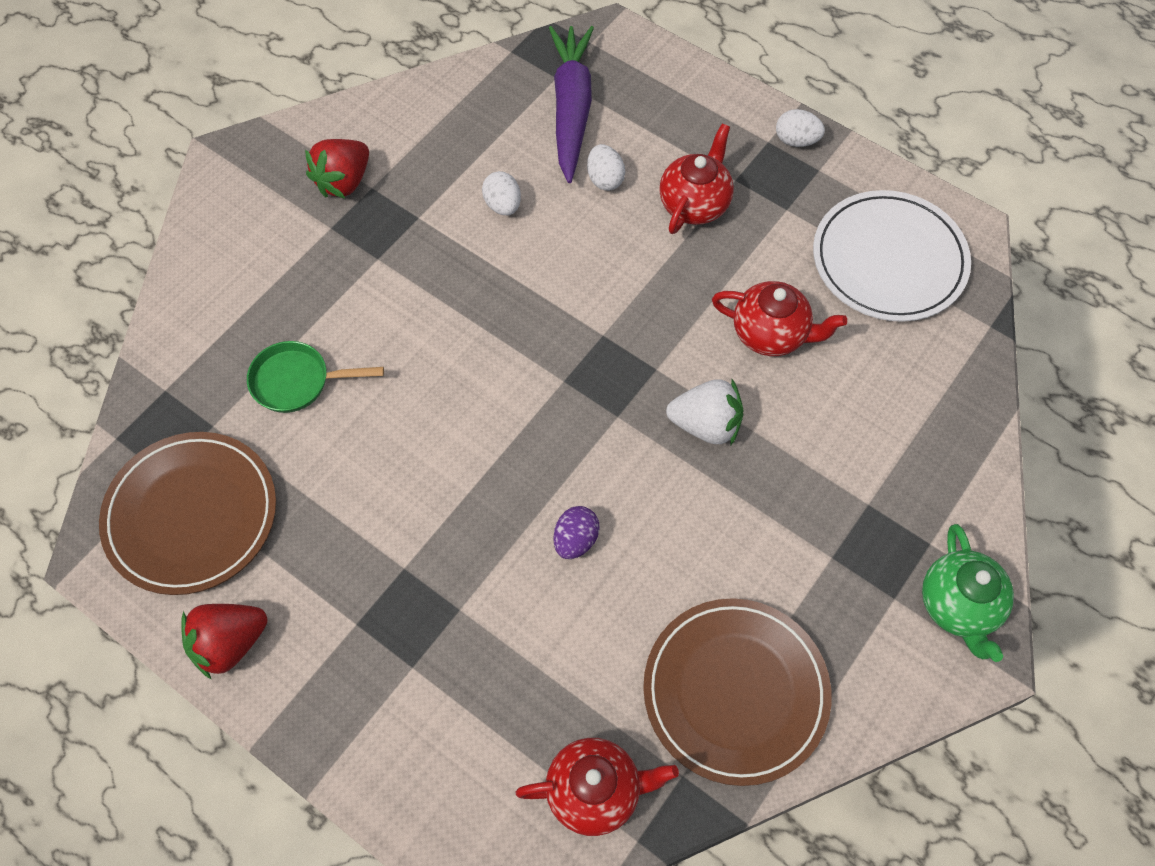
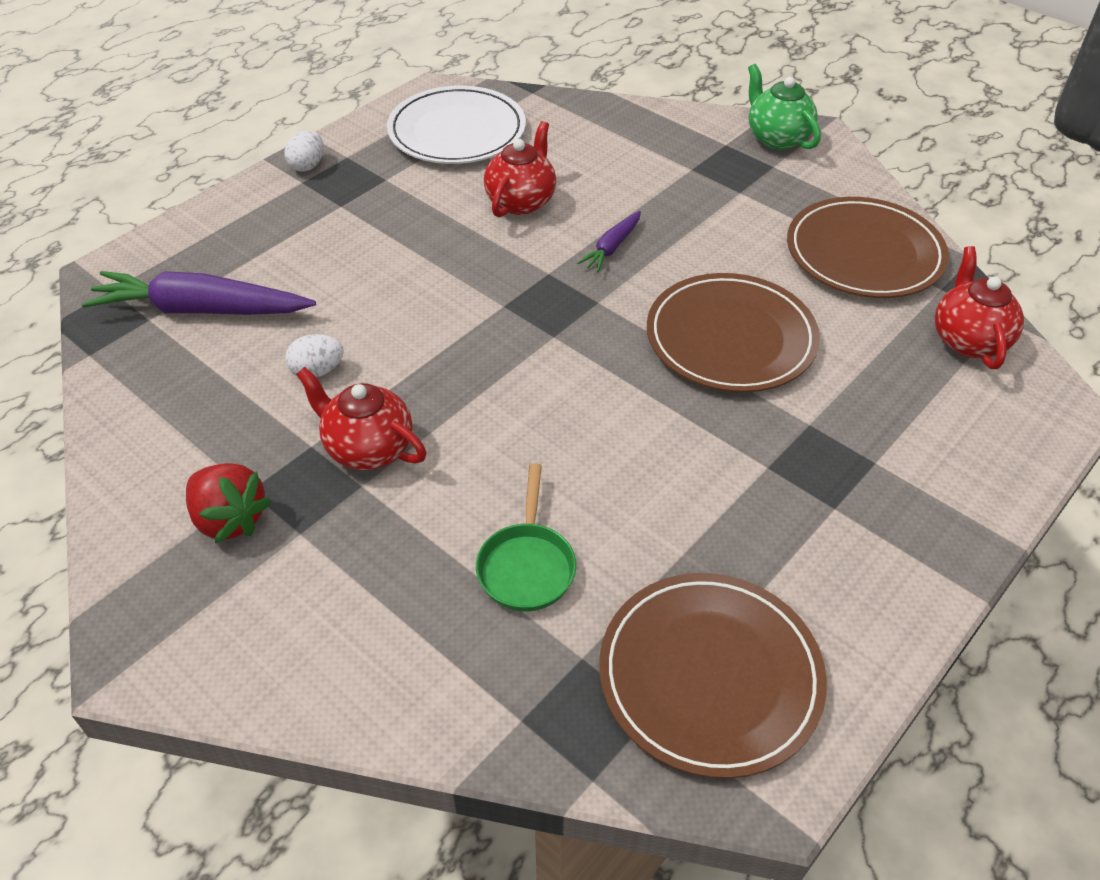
camera: 85 degrees left, 15 degrees down
red strawberry [181,604,267,679] -> none
purple egg [553,506,600,559] -> brown plate [647,273,820,392]
white egg [587,144,625,191] -> none
red teapot [659,124,734,234] -> red teapot moved to [296,367,426,470]
white strawberry [666,379,744,445] -> purple carrot [577,211,641,272]
green teapot [922,524,1014,662] -> green teapot turned 120 degrees counterclockwise [748,64,821,150]

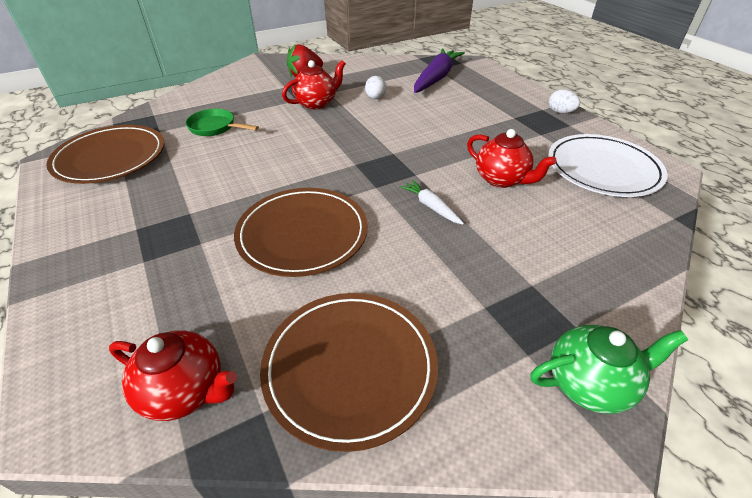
camera: 110 degrees right, 5 degrees down
purple carrot [577,211,641,272] -> white carrot [400,180,464,225]

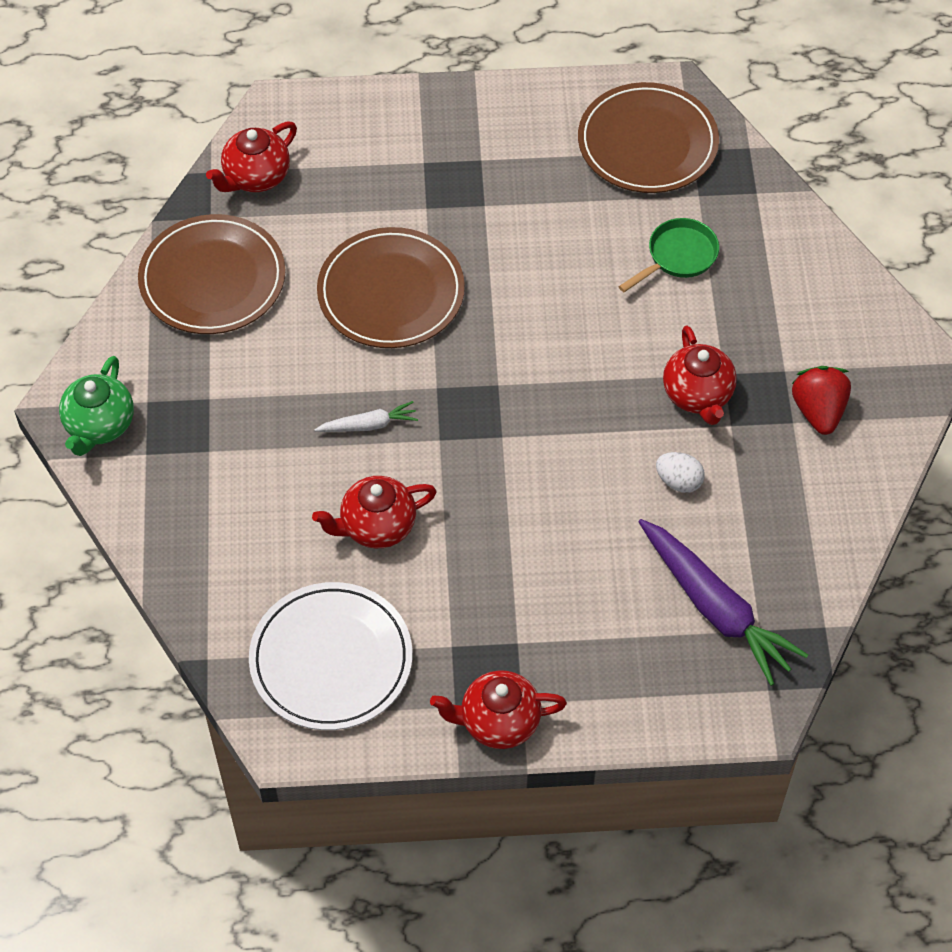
camera: 115 degrees right, 15 degrees up
white egg [549,89,580,113] -> red teapot [430,670,567,749]

